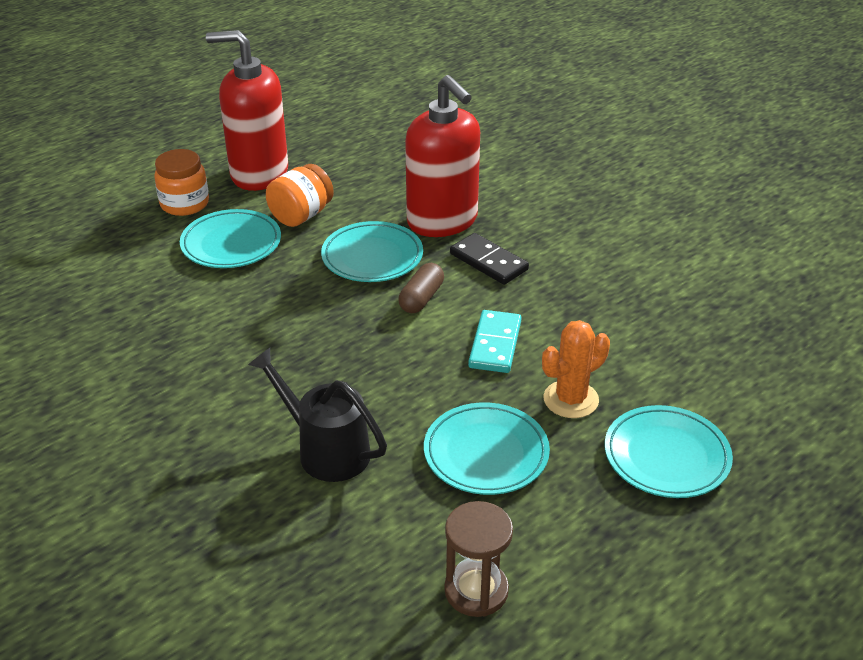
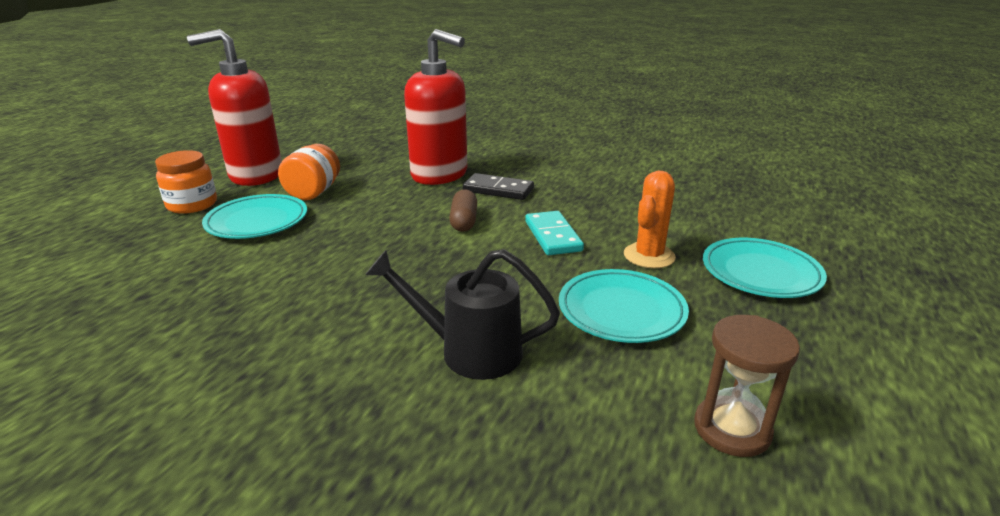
camera: 25 degrees left, 10 degrees down
turquoise plate [321,221,423,282] -> none

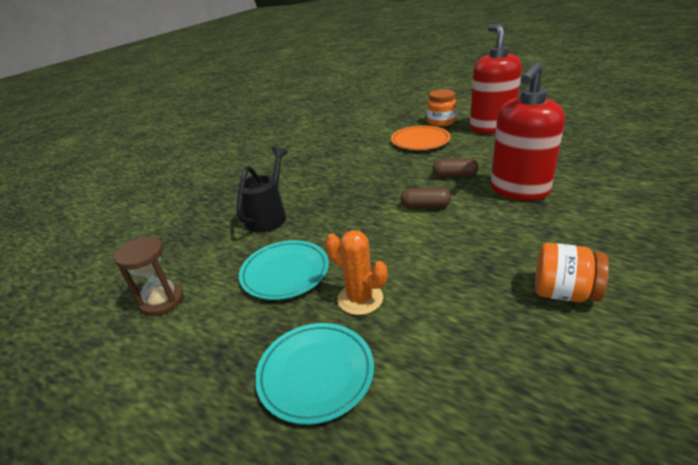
camera: 100 degrees right, 5 degrees up
turquoise plate [202,194,307,239] -> orange plate [391,126,450,150]
orange jar [278,144,340,200] -> orange jar moved to [535,243,609,302]
black domino [463,173,534,200] -> none
turquoise domino [525,211,584,255] -> none
none -> brown capsule [432,158,479,177]

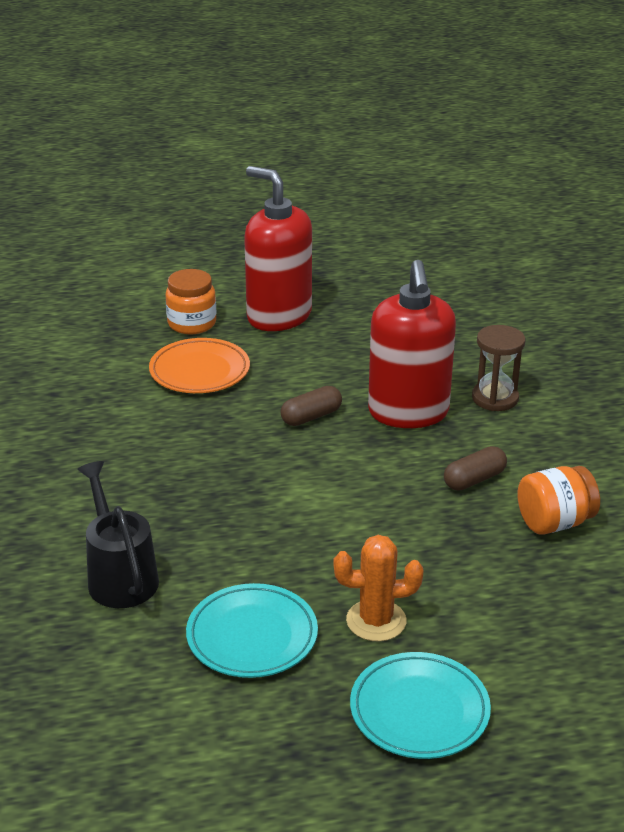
camera: 45 degrees left, 0 degrees up
brown hourglass [114,237,183,316] -> brown hourglass moved to [472,325,525,411]
brown capsule [400,188,451,208] -> brown capsule moved to [444,446,507,491]

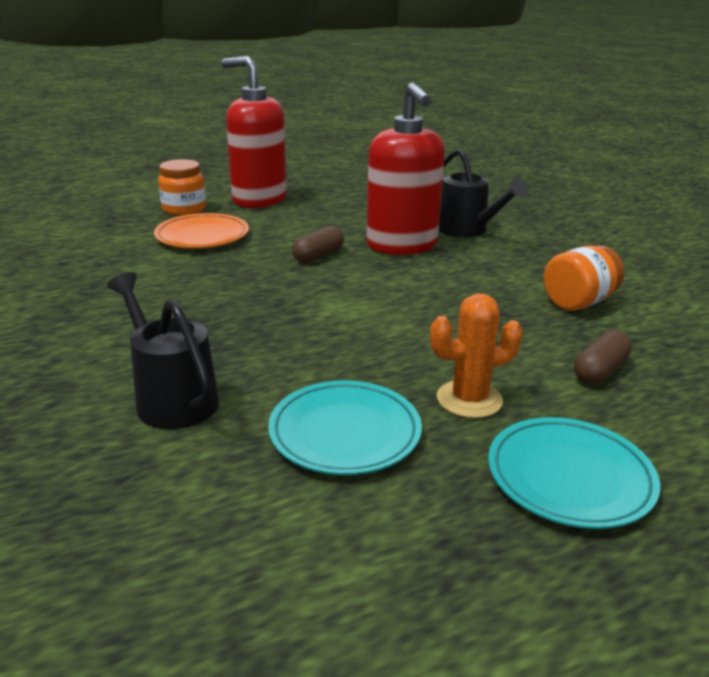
camera: 15 degrees left, 5 degrees down
brown capsule [444,446,507,491] -> brown capsule moved to [574,330,632,384]
brown hourglass [472,325,525,411] -> black watering can [439,149,528,238]

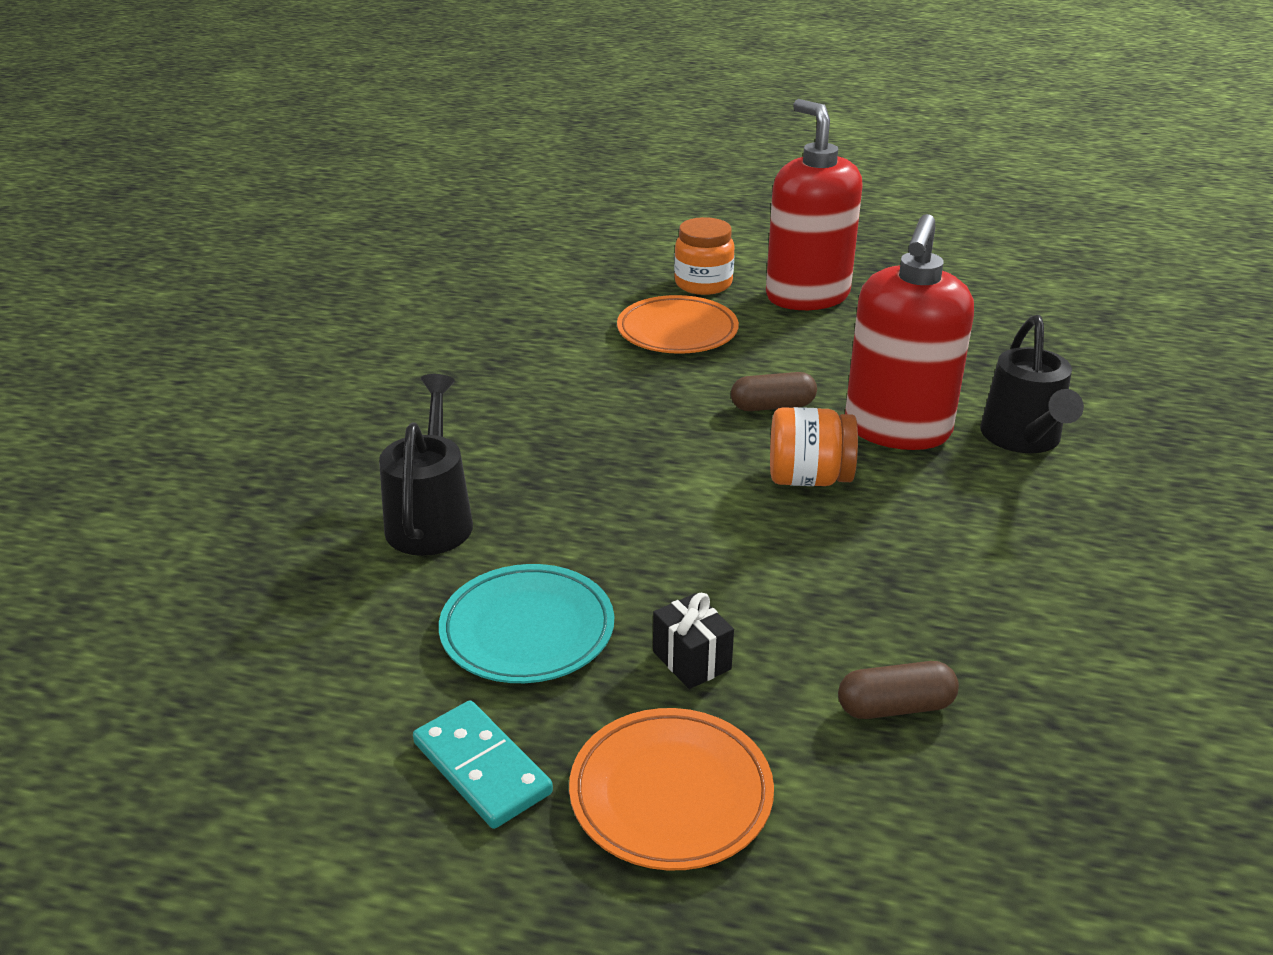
camera: 40 degrees right, 5 degrees up
orange cactus [430,293,523,418] -> black gift [653,593,734,689]
turquoise plate [488,417,660,529] -> orange plate [569,708,774,870]
orange jar [544,245,624,311] -> orange jar moved to [770,407,858,486]
none -> turquoise domino [413,700,553,829]

